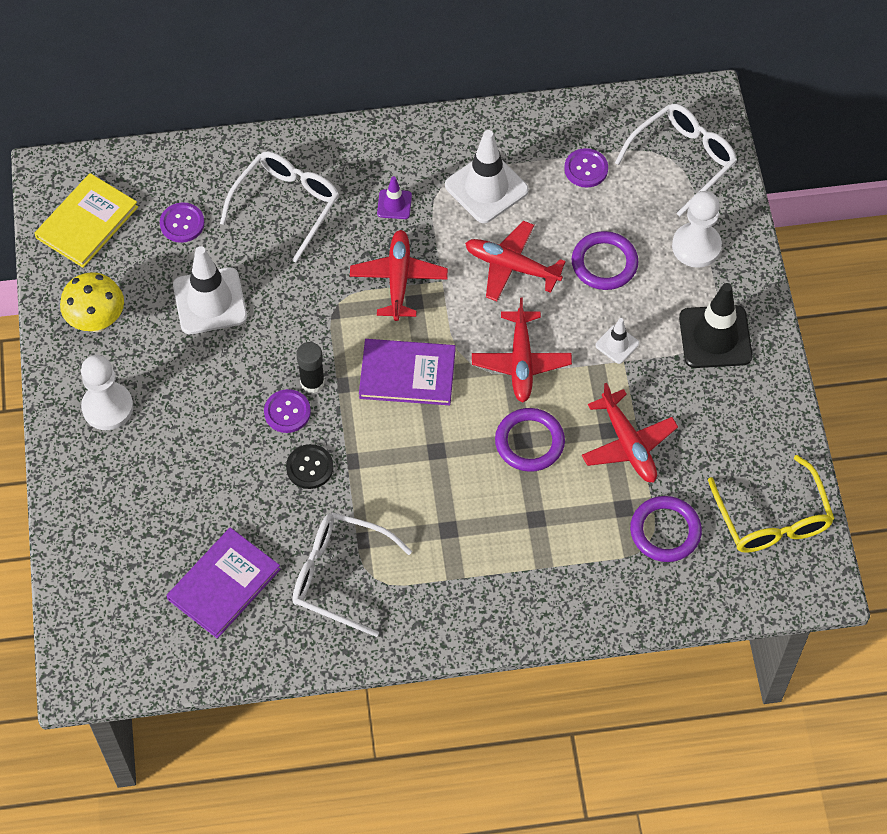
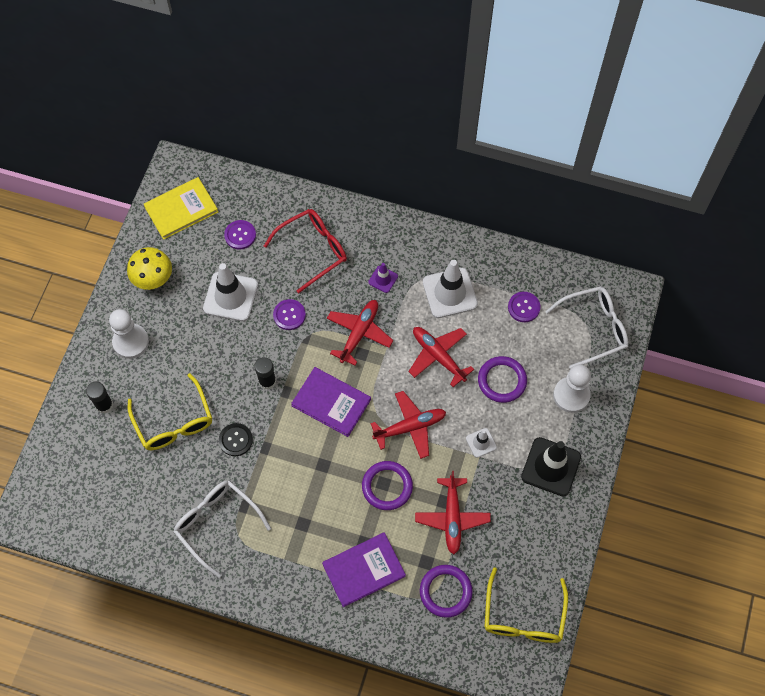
camera: 25 degrees right, 5 degrees up
purple book [166,527,281,639] -> purple book moved to [322,533,406,607]
white glasses [220,151,339,262] -> red glasses [264,209,347,293]
purple button [264,389,311,433] -> purple button moved to [273,299,306,330]
red plane [472,297,572,402] -> red plane turned 135 degrees counterclockwise [371,391,446,459]
none -> black glue stick [86,381,114,414]
none -> yellow glasses [128,373,212,450]

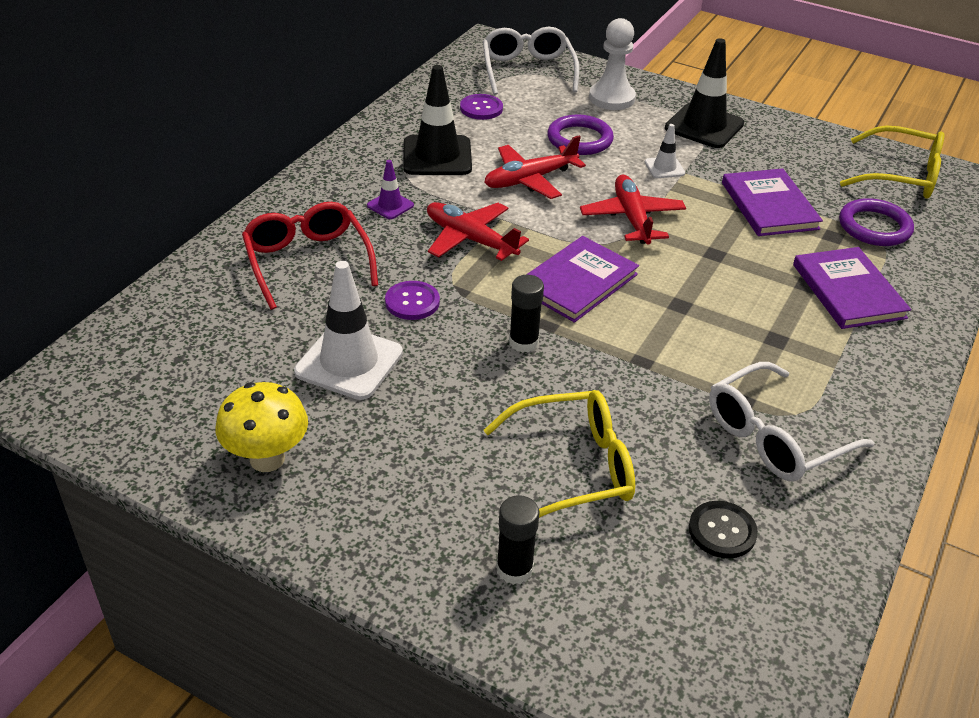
camera: 80 degrees left, 25 degrees down
white pawn [109,309,149,359] -> none
yellow book [144,177,218,240] -> none
black button [219,423,253,456] -> black button moved to [689,501,758,559]
purple button [224,220,256,250] -> none
purple ring [362,461,413,510] -> none
red plane [415,471,491,555] -> purple book [722,168,823,236]
white traffic cone [423,260,478,318] -> black traffic cone [403,65,472,175]

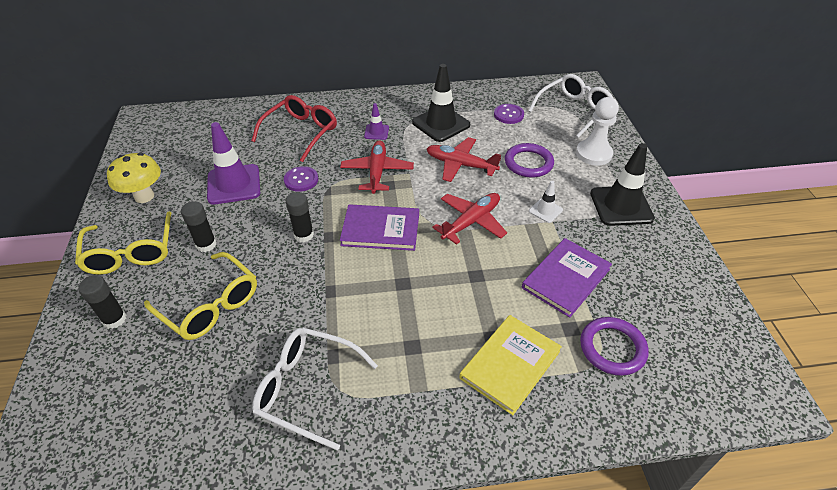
camera: 55 degrees right, 5 degrees up
white traffic cone [294,261,403,400] -> purple traffic cone [207,122,260,205]
black button [689,501,758,559] -> none
purple book [793,247,911,329] -> yellow book [459,315,562,415]
yellow glasses [840,125,944,199] -> yellow glasses moved to [75,211,172,275]
none -> black glue stick [181,201,217,252]

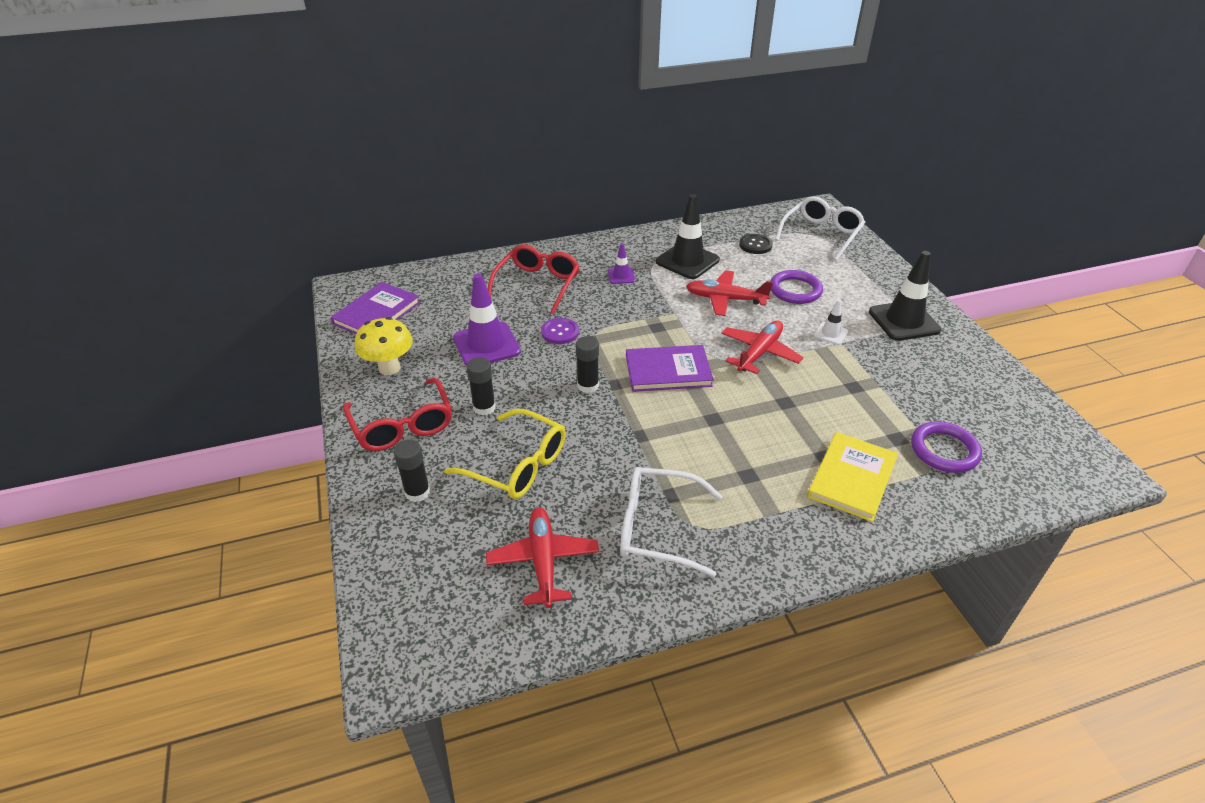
camera: 10 degrees left, 5 degrees down
yellow glasses [75,211,172,275] -> red glasses [343,378,452,451]
red plane [340,140,414,194] -> red plane moved to [486,507,599,608]
purple button [494,104,524,124] -> black button [739,234,773,254]
purple book [522,238,612,318] -> purple book moved to [331,282,420,334]
white pawn [576,97,619,166] -> none

